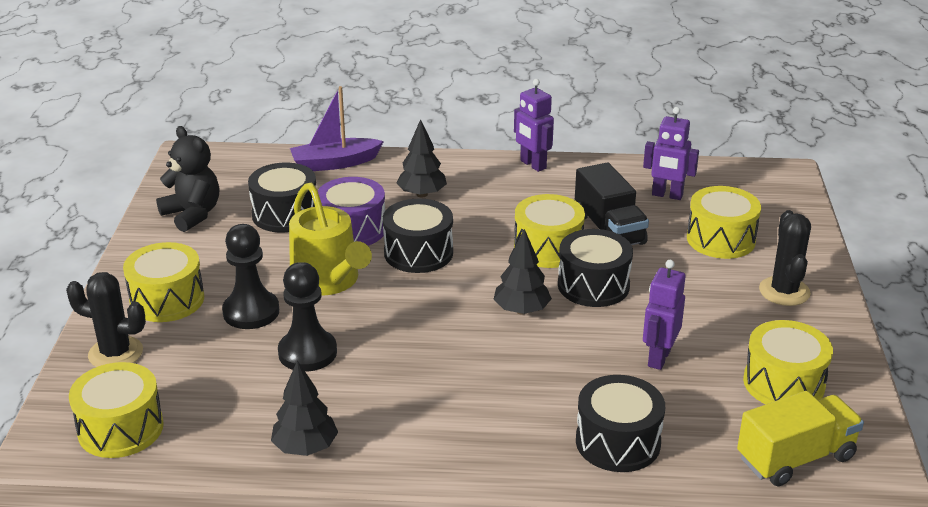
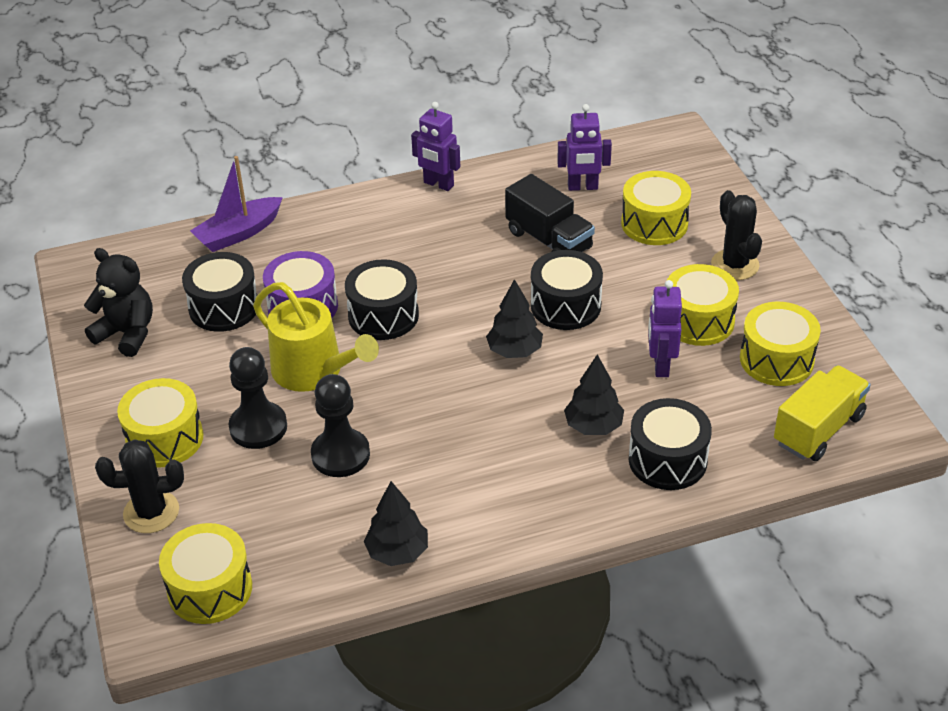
camera: 20 degrees left, 10 degrees up
black tree [396,119,447,198] -> black tree moved to [564,354,624,435]
yellow drum [514,194,585,268] -> yellow drum moved to [667,264,739,346]

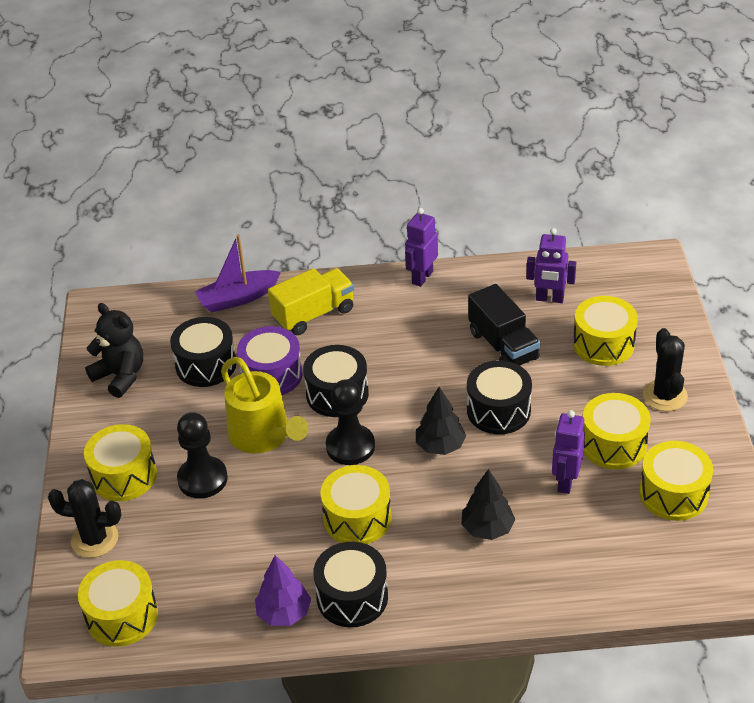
camera: 15 degrees right, 0 degrees up
black pawn [311,374,370,477] -> black pawn moved to [326,379,375,465]
black tree [364,481,428,566] -> purple tree [255,555,311,626]
purple robot [411,102,460,191] -> purple robot turned 75 degrees clockwise [405,208,438,287]
black drum [629,398,712,490] -> black drum moved to [313,542,388,627]
yellow truck [774,365,871,461] -> yellow truck moved to [268,268,354,335]
none -> yellow drum [321,465,391,544]

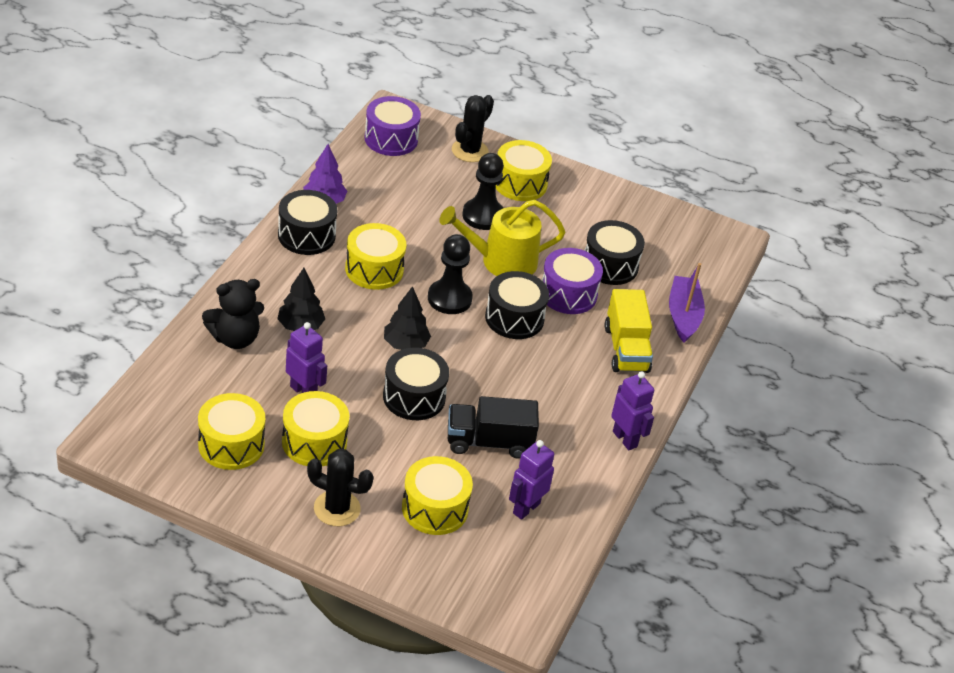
camera: 110 degrees right, 0 degrees up
yellow drum [78,560,158,647] -> purple drum [365,96,421,156]
black teddy bear [85,303,143,398] -> black teddy bear moved to [202,279,264,349]

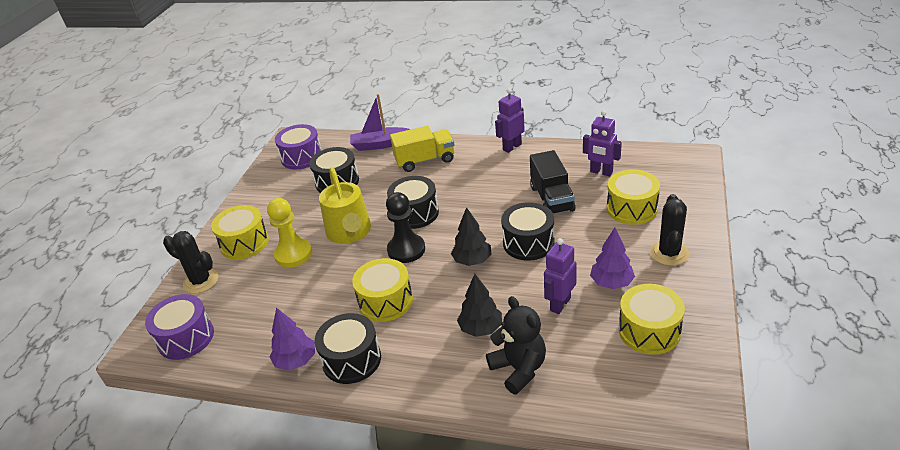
camera: 90 degrees left, 5 degrees down
yellow drum [282,391,349,466] -> purple tree [590,228,635,289]
black pawn [462,153,504,230] -> yellow pawn [267,198,312,267]
purple drum [542,248,603,314] -> purple drum moved to [275,124,322,169]

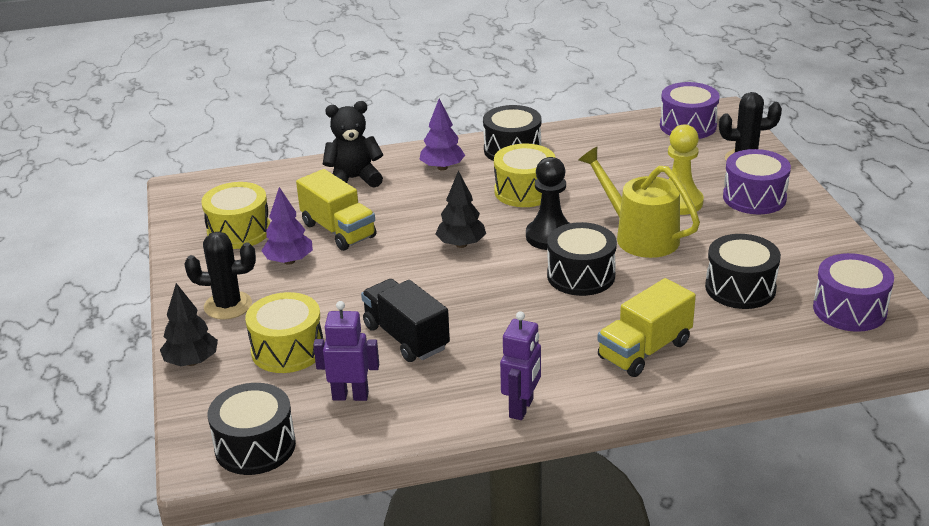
camera: 150 degrees right, 5 degrees down
yellow drum [211,205,269,260] -> purple drum [723,149,791,214]
purple tree [270,307,315,370] -> purple tree moved to [419,99,465,171]
purple boat [350,94,411,151] -> none
black tree [457,274,502,337] -> black tree moved to [160,283,218,366]
black teddy bear [486,296,546,394] -> black teddy bear turned 135 degrees clockwise [323,101,383,188]
black drum [501,202,555,261] -> black drum moved to [208,383,296,475]
purple robot [544,238,577,314] -> yellow truck [296,169,376,251]
black cactus [650,194,689,266] -> black cactus turned 75 degrees counterclockwise [184,232,256,320]

